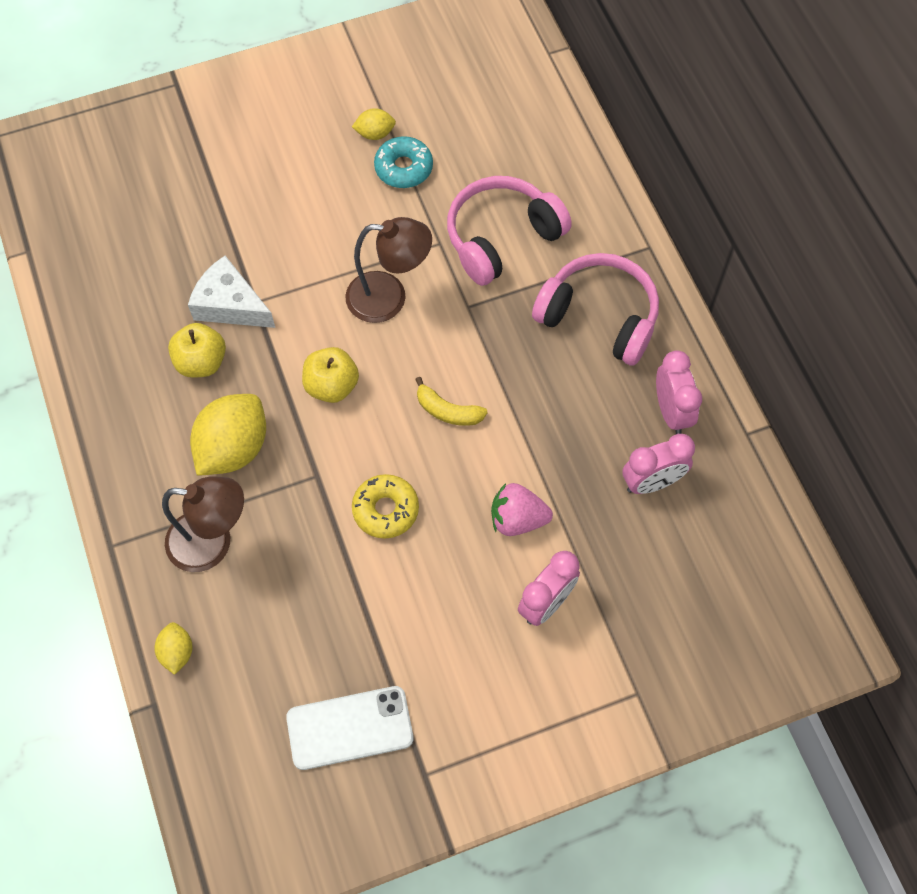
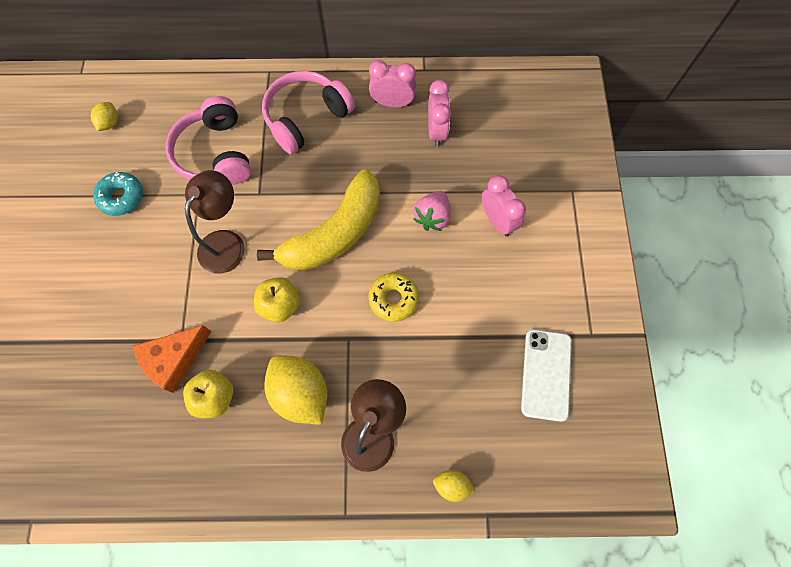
camera: 70 degrees left, 5 degrees up
white cheese [188,256,275,328] -> orange cheese [133,325,212,393]
yellow lemon [352,108,396,140] -> yellow lemon moved to [91,102,118,131]
yellow banana [415,377,488,426] -> yellow banana [257,169,380,271], size x2.35

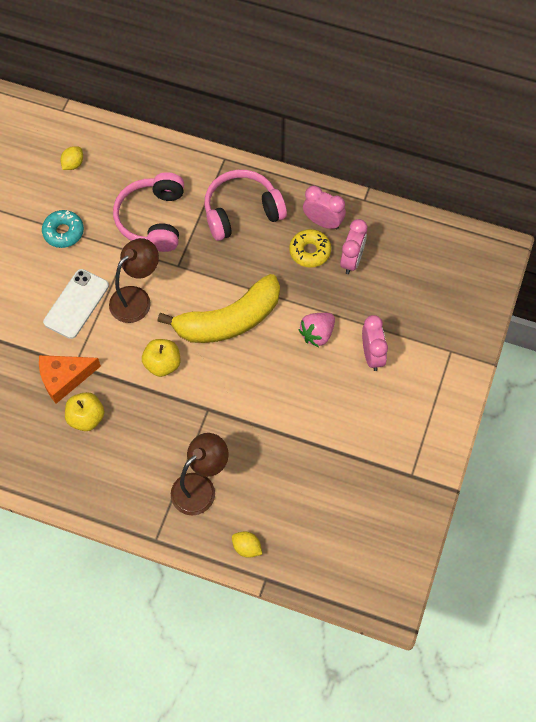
camera: 20 degrees right, 5 degrees down
yellow lemon [264,355,327,425] -> none
yellow donut [369,273,419,322] -> yellow donut moved to [289,229,331,268]
white phone [521,329,572,422] -> white phone moved to [43,269,109,339]

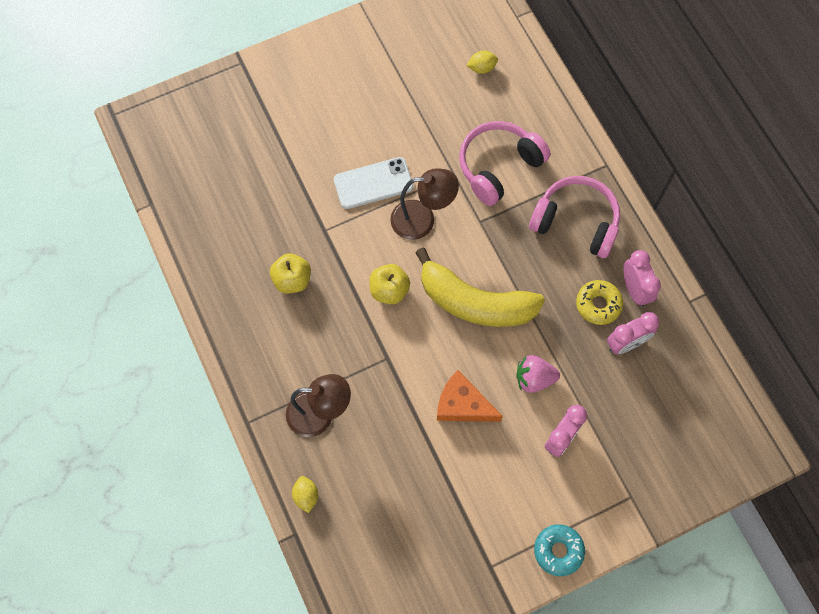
camera: 45 degrees right, 5 degrees up
orange cheese [39,355,101,404] -> orange cheese moved to [437,370,503,422]
turquoise donut [42,210,84,248] -> turquoise donut moved to [534,524,585,576]

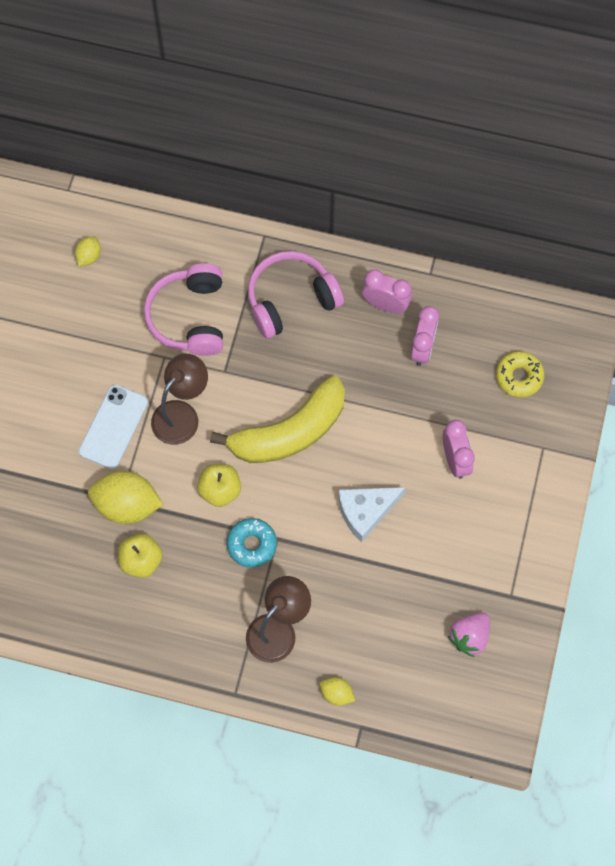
camera: 50 degrees left, 0 degrees up
orange cheese [437,370,503,422] -> white cheese [338,487,406,542]
pink strawberry [516,355,560,393] -> pink strawberry moved to [448,612,490,657]
turquoise donut [534,524,585,576] -> turquoise donut moved to [227,518,277,568]
yellow donut [576,280,623,325] -> yellow donut moved to [496,351,544,398]
none -> yellow lemon [88,471,163,524]

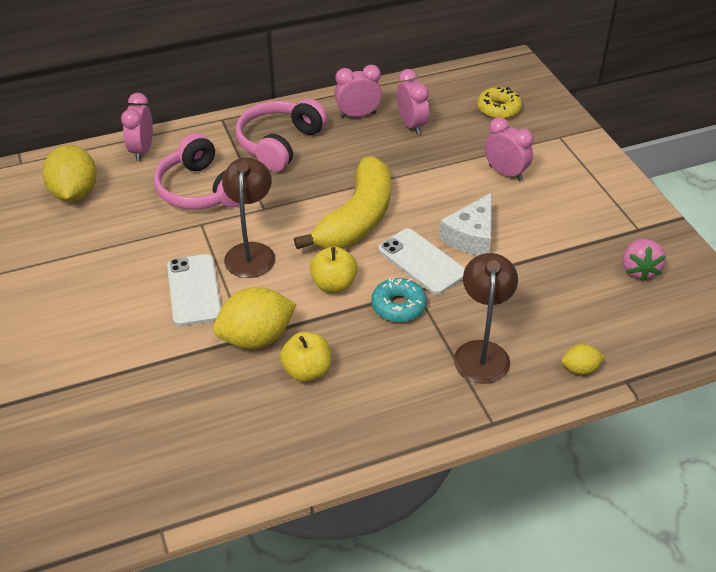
camera: 35 degrees left, 25 degrees down
yellow lemon [75,236,101,266] -> yellow lemon [42,145,97,201], size x2.01
none -> pink clock [121,93,153,161]
none -> white phone [378,228,465,295]

